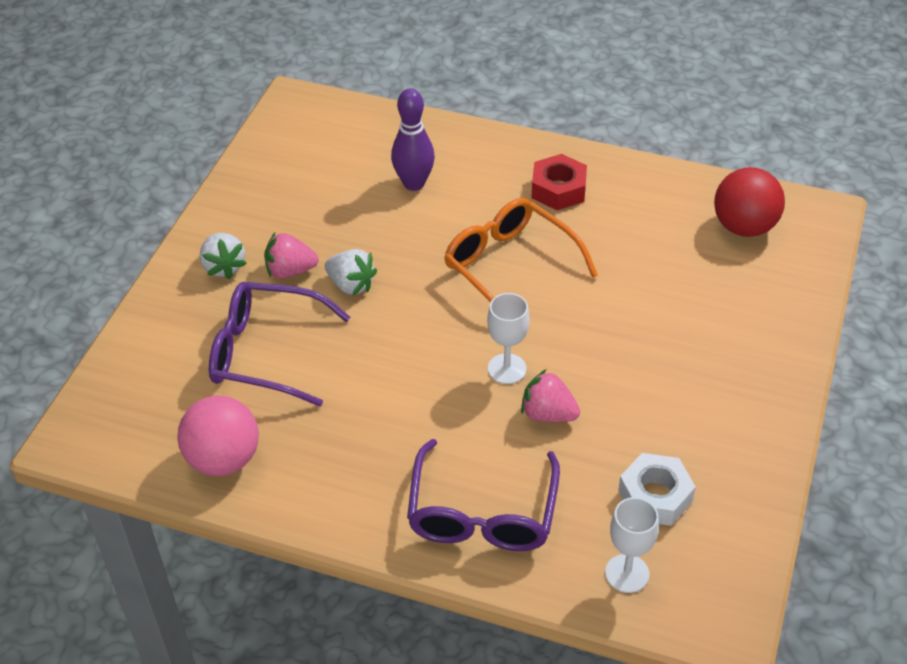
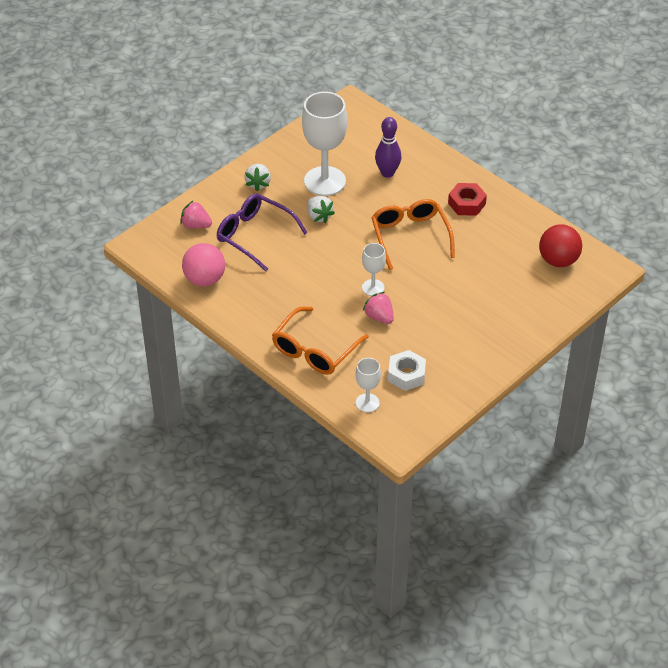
camera: 25 degrees right, 0 degrees up
pink strawberry [264,233,319,279] -> pink strawberry moved to [180,200,212,228]
purple glasses [407,439,560,551] -> orange glasses [272,307,369,375]
none -> white goblet [302,92,347,196]

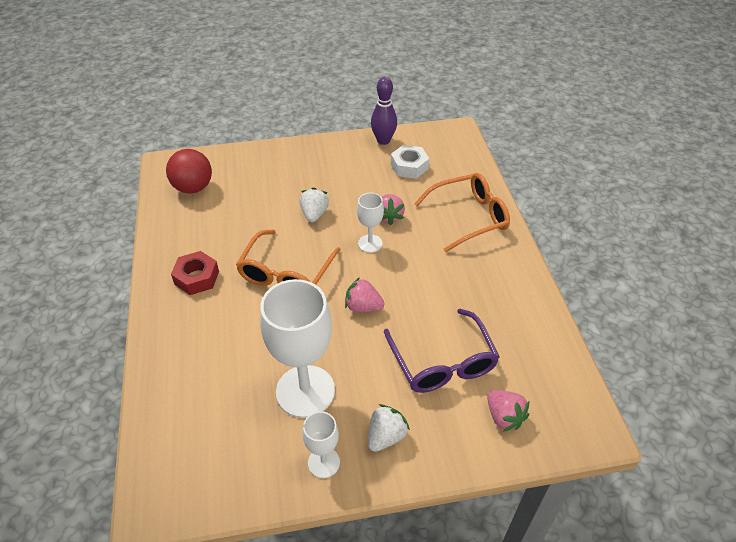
camera: 145 degrees left, 0 degrees up
pink ball [182,243,225,286] -> none
white strawberry [307,196,335,223] -> white strawberry moved to [300,188,329,222]
white goblet [355,358,381,413] -> white goblet moved to [302,411,340,478]
purple bowling pin [375,117,402,178] -> purple bowling pin moved to [371,77,397,145]
none -> pink strawberry [345,277,385,312]

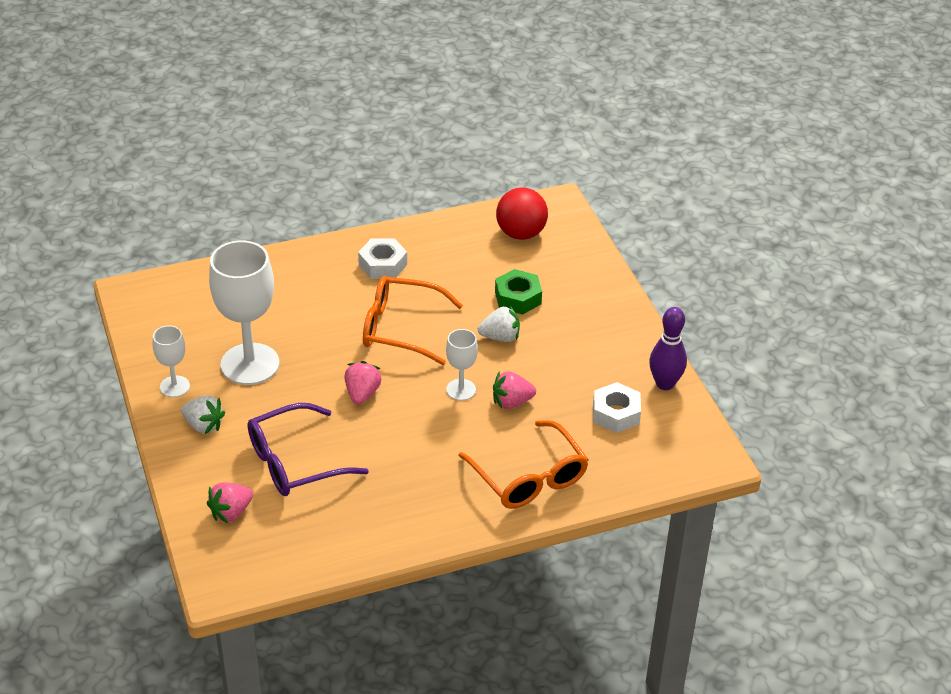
camera: 80 degrees right, 5 degrees down
red nut [171,251,219,295] -> white nut [358,238,407,279]
none -> green nut [495,269,542,315]

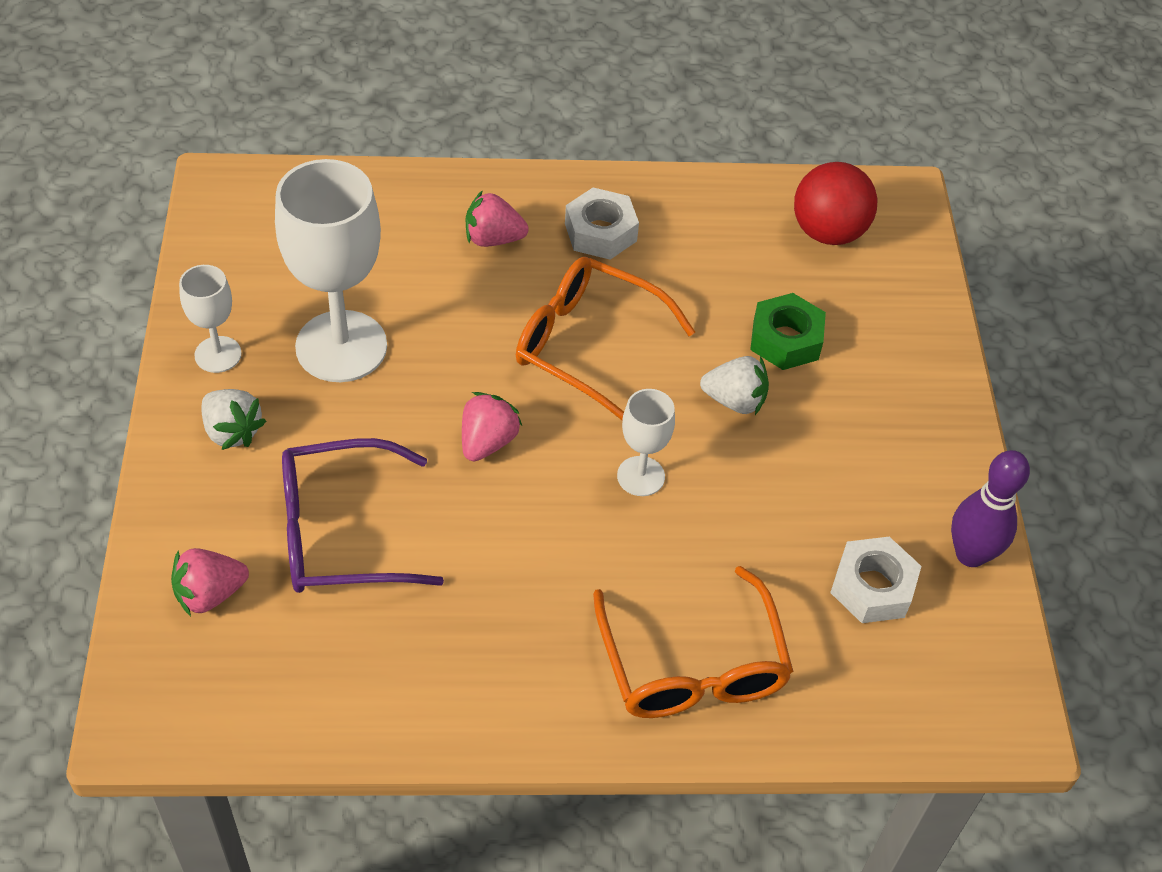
camera: 15 degrees right, 10 degrees up
pink strawberry [493,371,536,409] -> pink strawberry moved to [466,190,529,247]

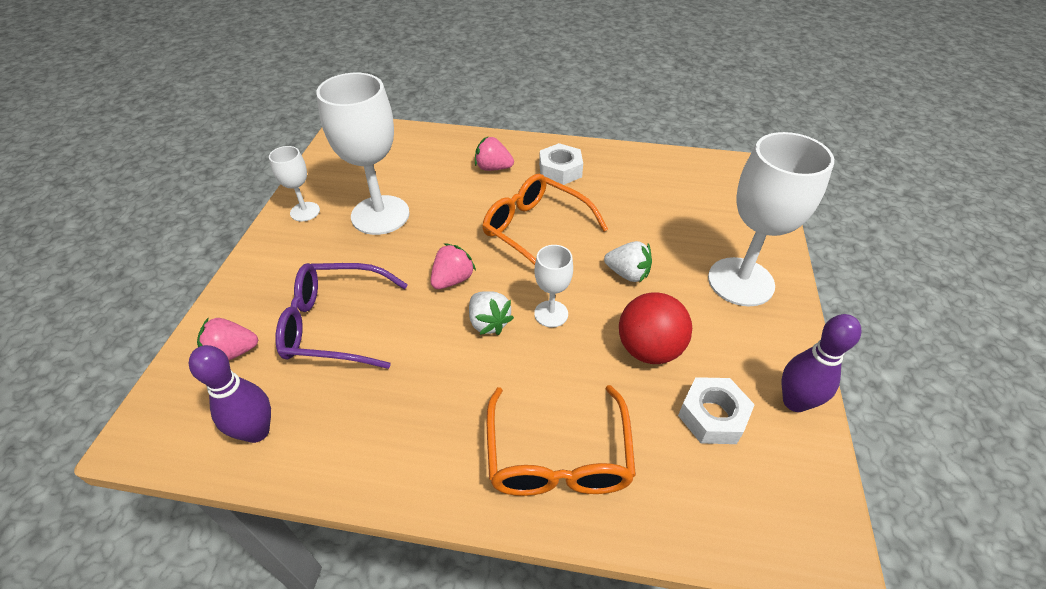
camera: 15 degrees right, 5 degrees down
white strawberry [201,389,266,450] -> white strawberry moved to [469,291,514,335]
green nut [750,293,826,370] -> none
red ball [794,162,877,245] -> red ball moved to [619,292,692,364]
none -> purple bowling pin [189,345,271,443]
none -> white goblet [708,132,834,307]

